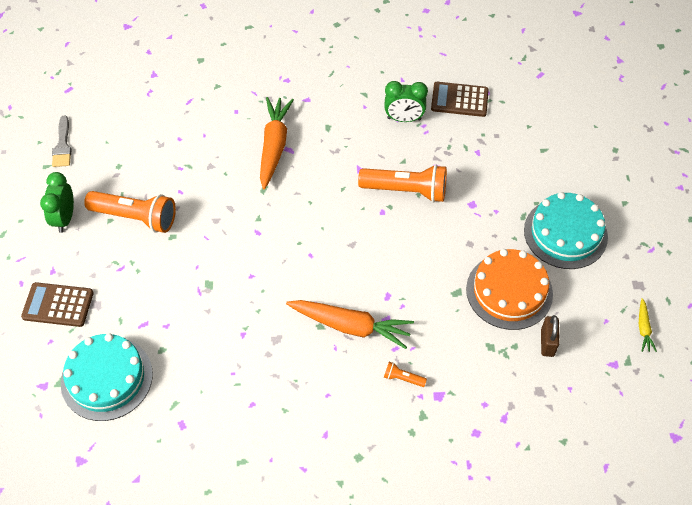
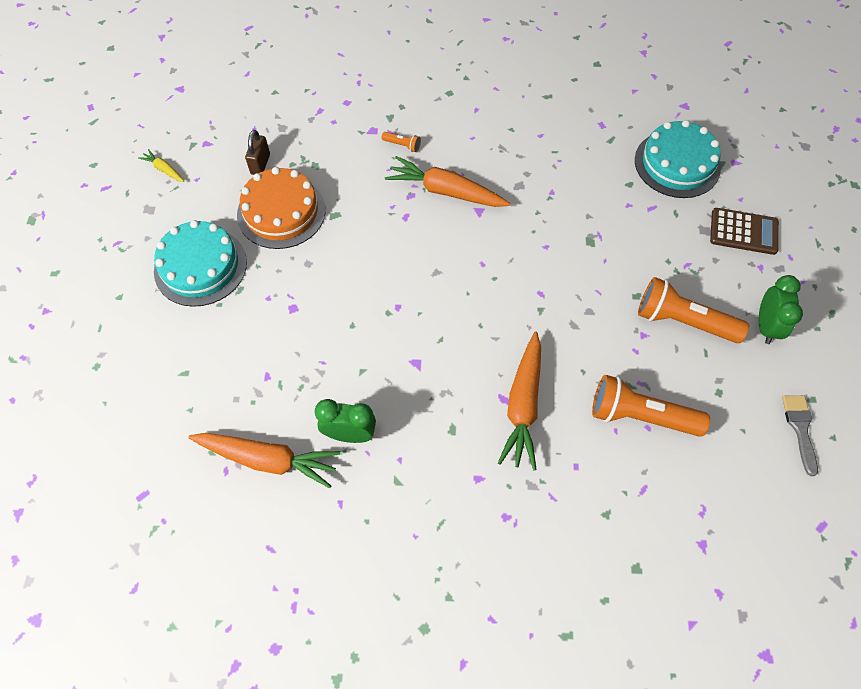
camera: 175 degrees left, 5 degrees up
orange flashlight [358,165,447,203] -> orange flashlight moved to [592,375,710,437]
brown calculator [431,82,489,117] -> orange carrot [188,433,340,488]
yellow carrot [639,298,657,352] -> yellow carrot turned 60 degrees counterclockwise [138,149,184,182]

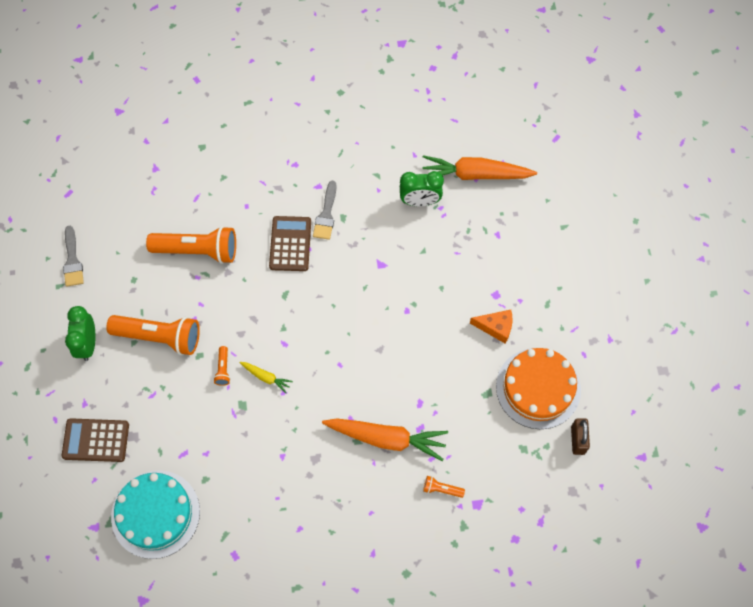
camera: 170 degrees right, 5 degrees up
yellow carrot [138,149,184,182] -> yellow carrot moved to [239,362,293,393]
turquoise cake [154,220,247,307] -> none
orange carrot [498,332,541,470] -> brown calculator [269,216,311,271]
none -> orange flashlight [213,346,230,386]
none -> grey brush [313,181,337,240]
none -> orange cheese [470,310,513,344]

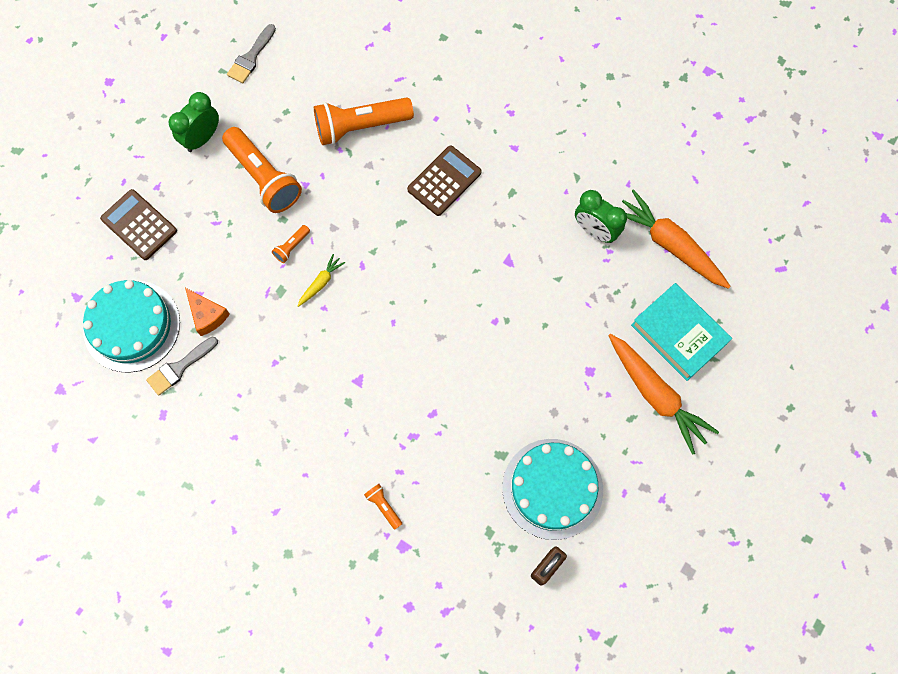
camera: 40 degrees right, 5 degrees up
orange flashlight [146,226,236,264] -> orange flashlight turned 120 degrees clockwise [314,97,414,145]
yellow carrot [239,362,293,393] -> yellow carrot turned 120 degrees counterclockwise [298,254,345,307]
grey brush [313,181,337,240] -> grey brush moved to [146,337,218,396]
orange carrot [322,418,448,461] -> orange carrot moved to [608,334,719,455]
orange cheese [470,310,513,344] -> orange cheese moved to [185,288,230,336]
orange cake [496,348,581,429] -> turquoise cake [502,439,603,540]
none -> turquoise book [631,283,732,381]

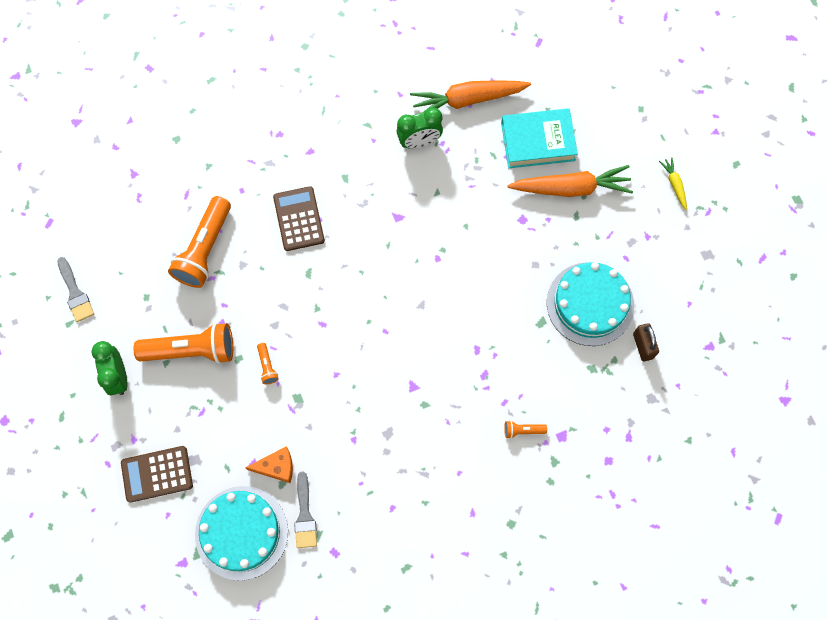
camera: 55 degrees left, 0 degrees up
yellow carrot [298,254,345,307] -> yellow carrot moved to [659,157,687,210]

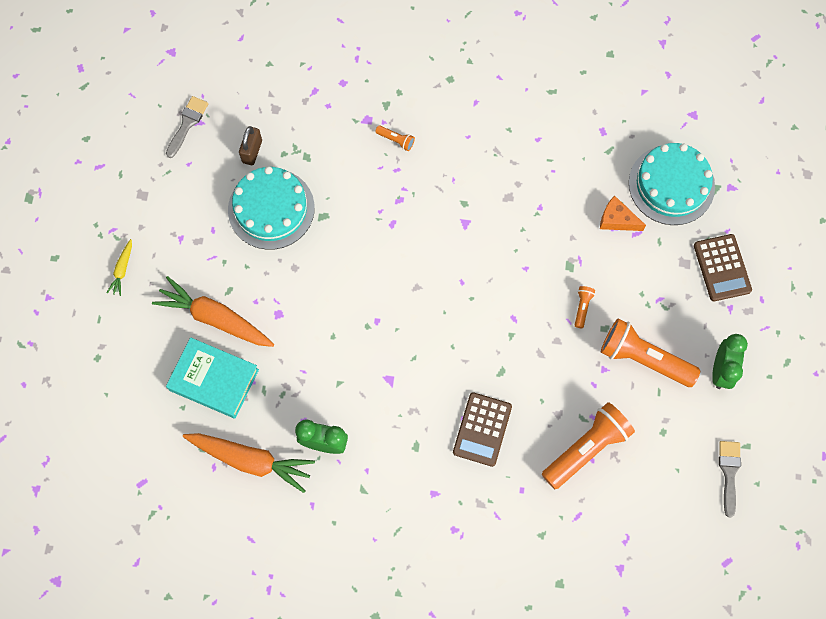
camera: 150 degrees left, 0 degrees up
brown calculator [121,446,193,503] -> brown calculator turned 60 degrees clockwise [694,234,752,302]
grey brush [294,472,317,548] -> grey brush moved to [166,96,208,158]

